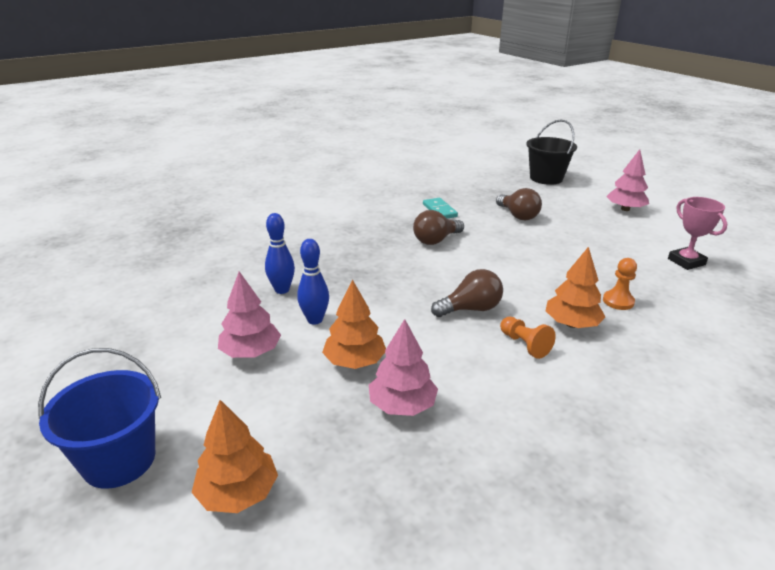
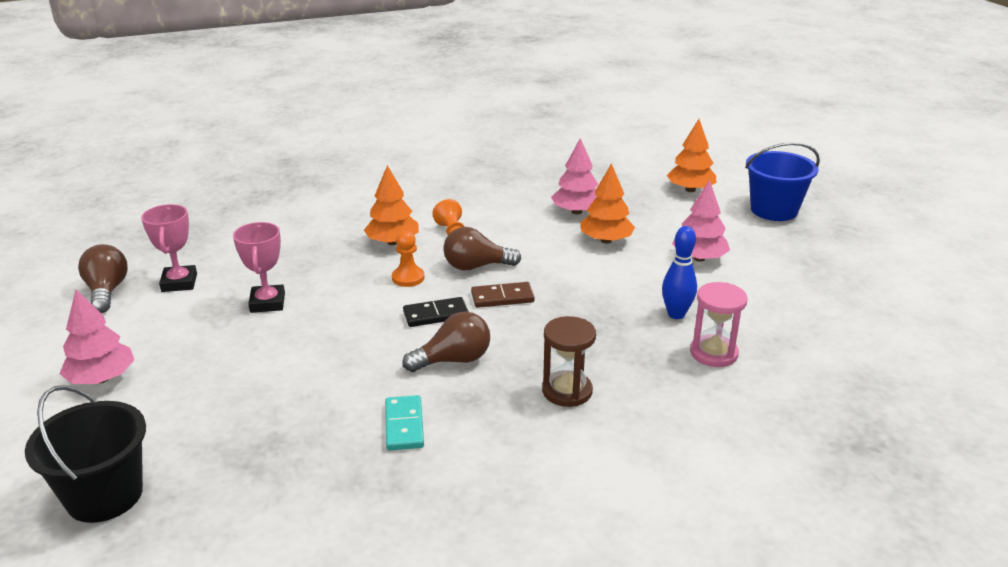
camera: 165 degrees left, 0 degrees up
blue bowling pin [297,239,329,325] -> none
brown light bulb [496,188,542,221] -> brown light bulb moved to [78,244,128,313]
orange pawn [603,258,637,310] -> orange pawn moved to [392,230,425,287]
none -> pink trophy [233,222,285,313]
none -> black domino [403,297,469,327]
none -> brown domino [471,282,535,308]
none -> brown hourglass [542,316,596,407]
none -> pink hourglass [690,282,748,367]

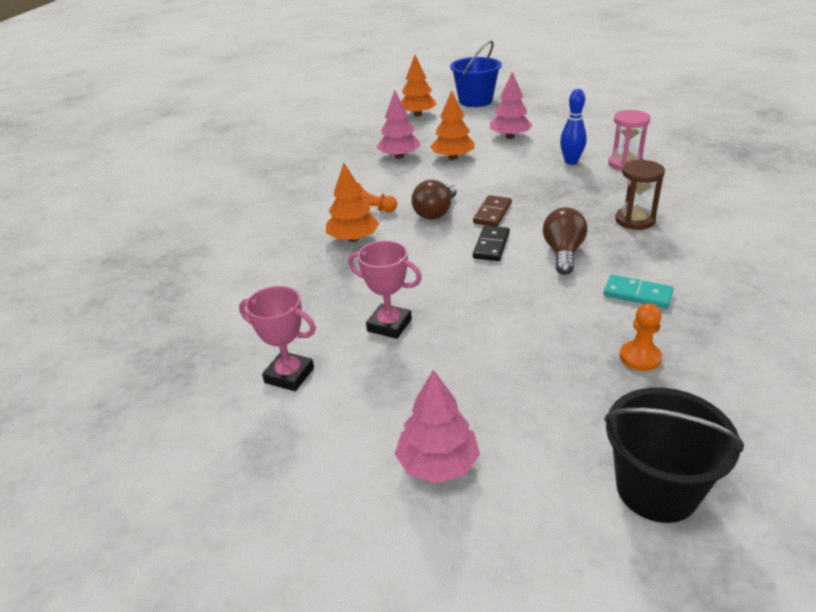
camera: 55 degrees left, 5 degrees up
brown light bulb [78,244,128,313] -> none
orange pawn [392,230,425,287] -> orange pawn moved to [620,303,662,371]

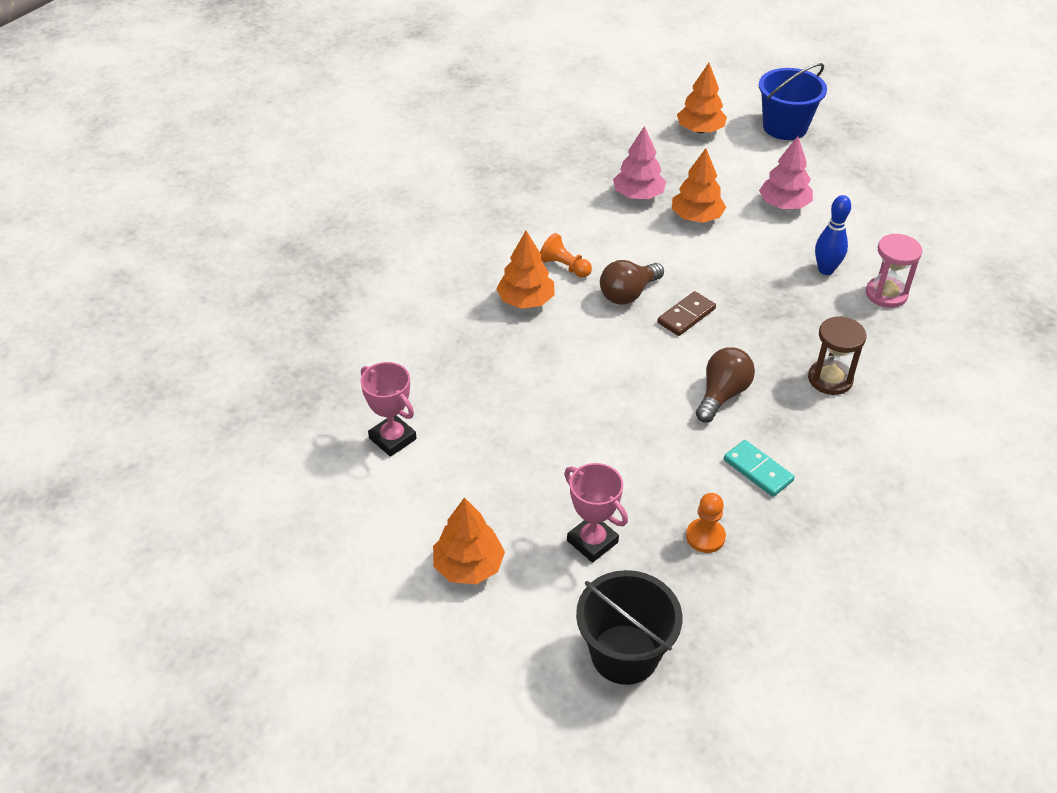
camera: 20 degrees right, 10 degrees up
pink trophy [348,240,422,339] -> pink trophy moved to [564,463,628,563]
pink tree [395,370,480,483] -> orange tree [433,497,505,584]
black domino [473,226,510,261] -> none

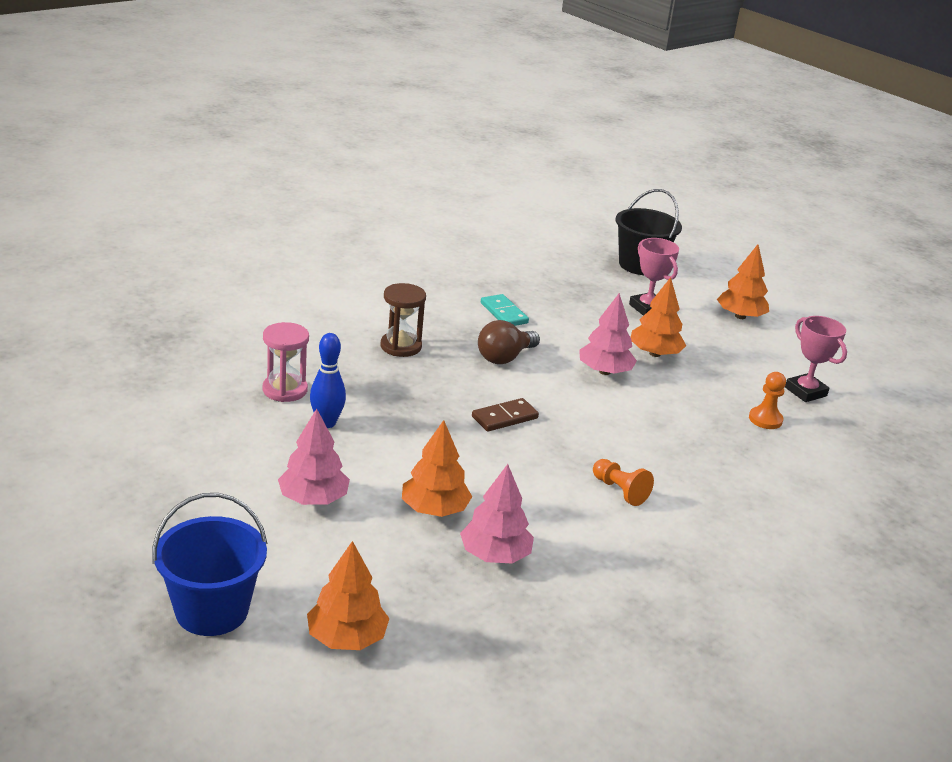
camera: 170 degrees left, 15 degrees down
orange tree [496,231,555,309] -> orange tree moved to [630,277,686,357]
brown light bulb [600,260,664,305] -> none
orange pawn [686,493,726,553] -> orange pawn moved to [749,372,786,429]
none -> pink tree [579,293,637,375]

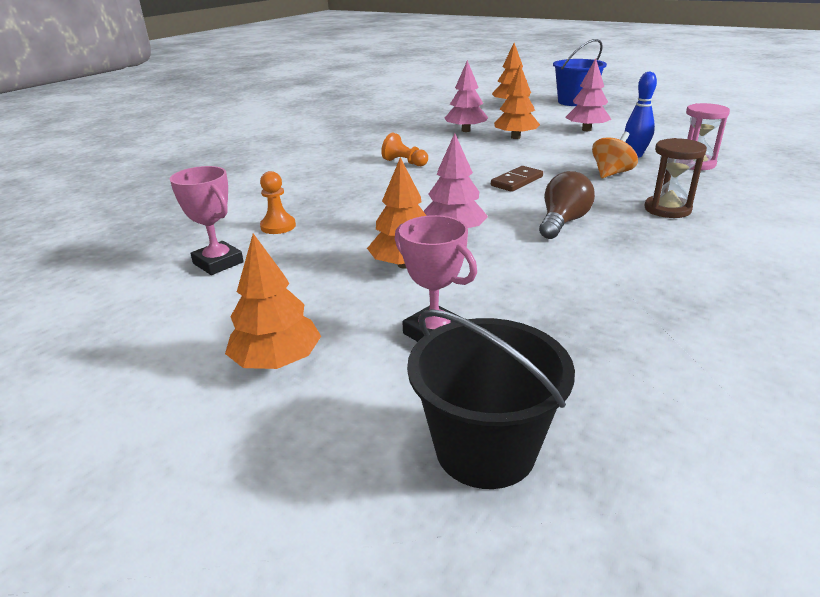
camera: 170 degrees right, 0 degrees up
turquoise domino [481,294,529,326] -> none
none -> orange spinning top [592,131,638,178]

